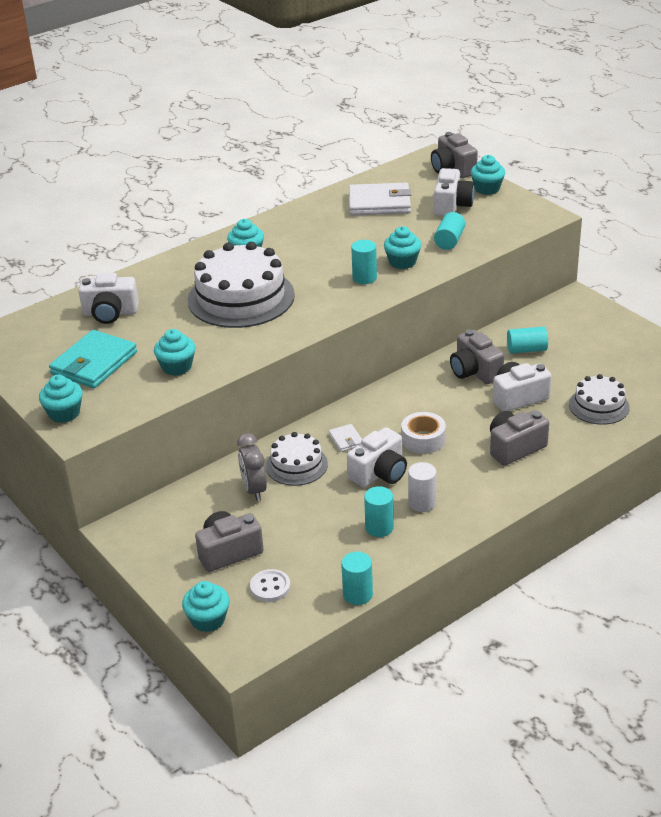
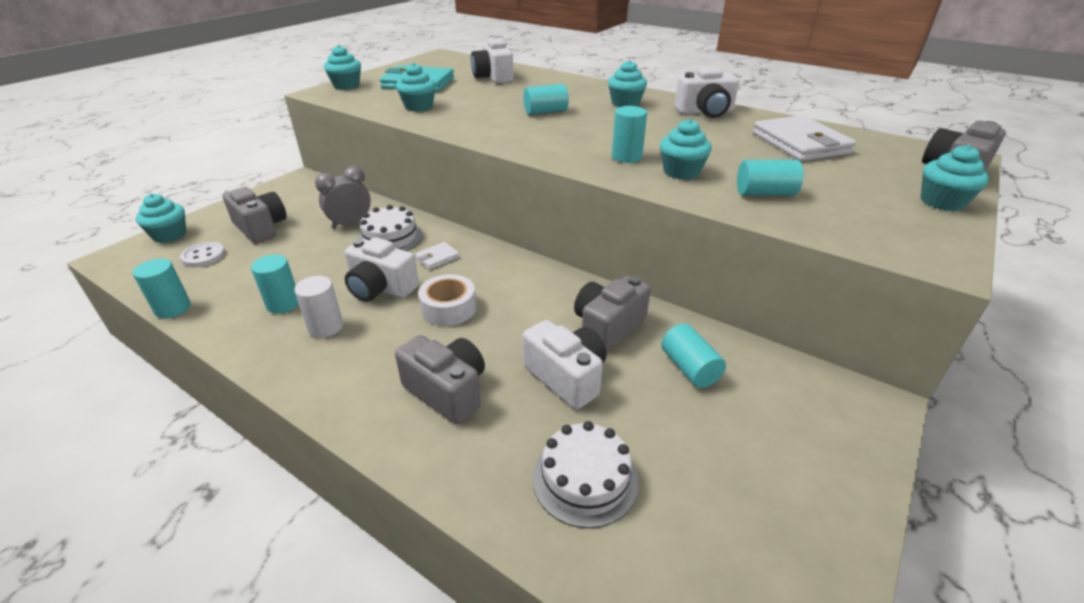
camera: 70 degrees right, 0 degrees up
white cake [188,242,295,328] -> turquoise cylinder [523,84,569,115]
white camera [434,168,475,216] -> white camera moved to [675,67,739,118]

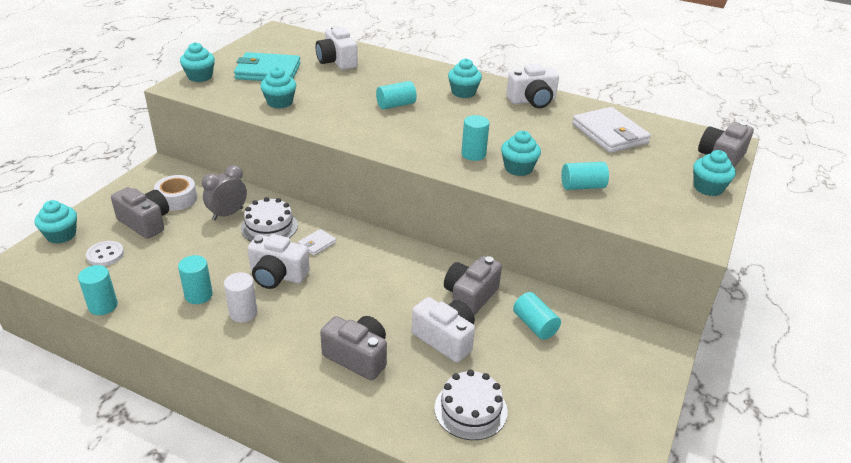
camera: 10 degrees left, 0 degrees up
white tape [418,274,476,326] -> white tape moved to [154,175,197,211]

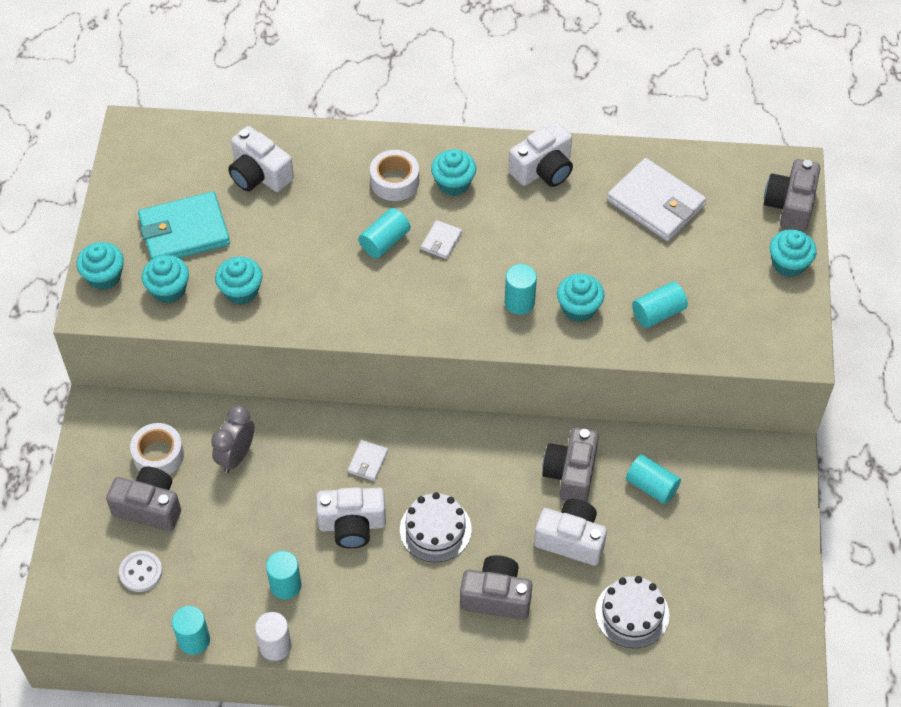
camera: 20 degrees left, 20 degrees up
turquoise cupcake [35,200,77,244] -> turquoise cupcake moved to [142,255,189,303]
white cylinder [224,272,258,323] -> white cylinder moved to [255,612,292,661]
white cake [241,197,298,242] -> white cake moved to [400,492,472,562]
none -> white tape [370,150,419,201]
none -> white wallet [421,220,462,259]

